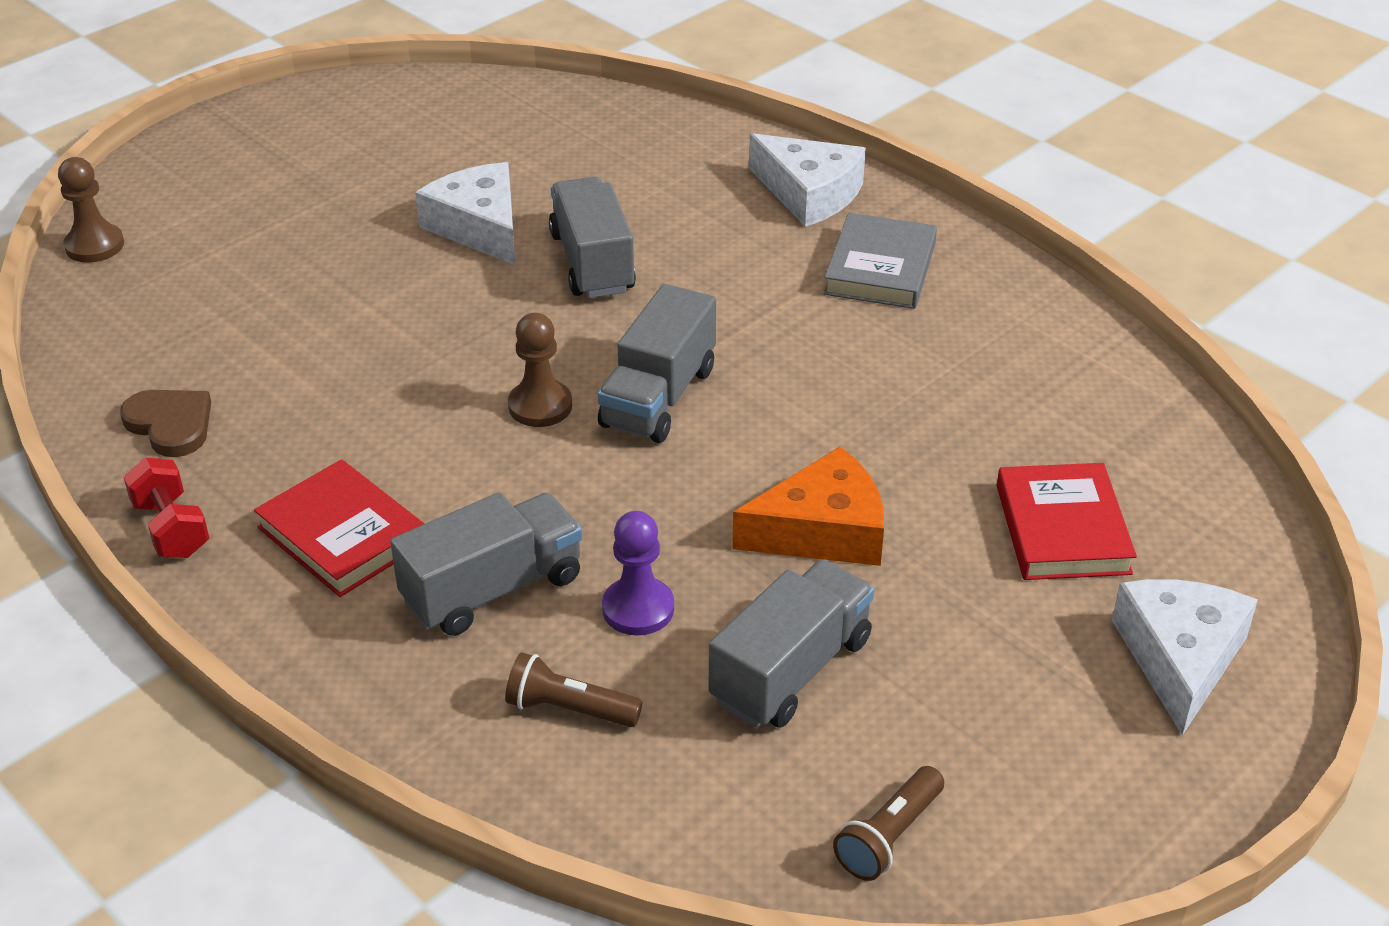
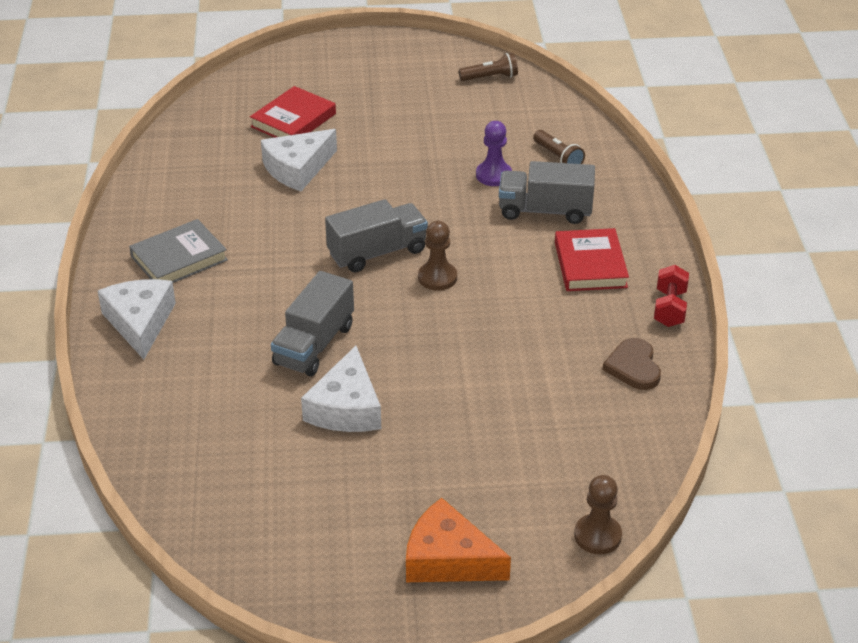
camera: 140 degrees left, 0 degrees up
grey truck [709,559,874,728] -> none
orange cheese [732,446,884,566] -> orange cheese moved to [406,498,511,582]
white cheese [1112,579,1258,735] -> white cheese moved to [261,129,337,191]

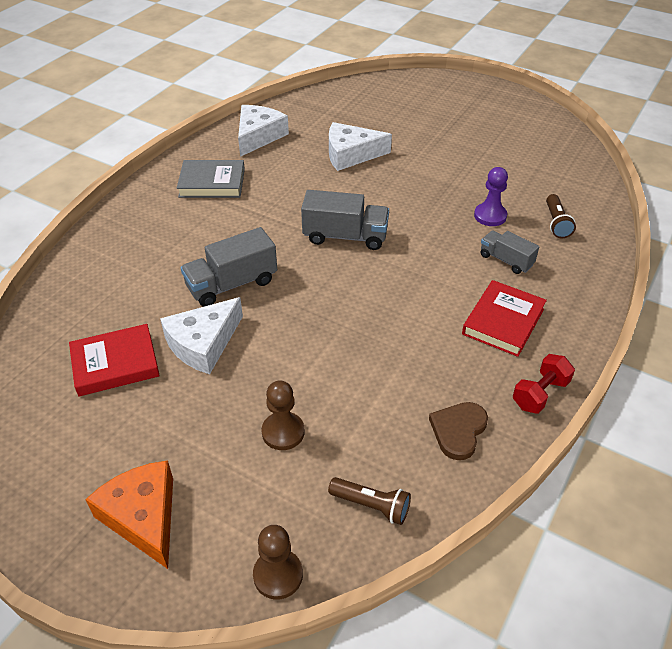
camera: 35 degrees right, 5 degrees up
white cheese [98,279,176,360] -> white cheese moved to [238,105,289,157]
red book [250,86,336,138] -> red book moved to [69,324,160,396]
brown pawn [418,221,457,291] -> brown pawn moved to [262,380,304,450]
brown flashlight [459,53,518,81] -> brown flashlight moved to [328,477,411,525]
grey truck [499,161,595,224] -> grey truck [481,230,539,274], size x0.62

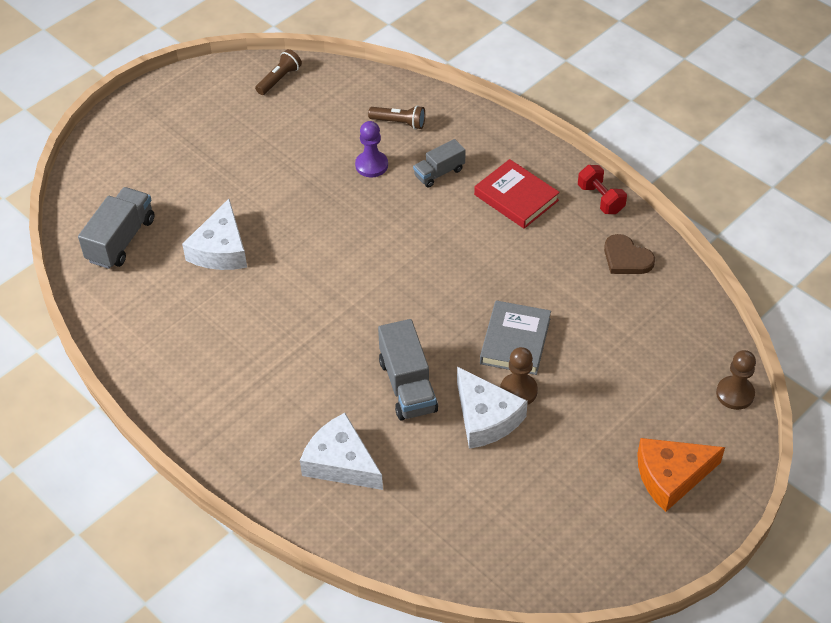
camera: 75 degrees left, 5 degrees up
red book [69,324,160,396] -> none
grey book [177,160,245,198] -> grey book moved to [480,300,551,375]
white cheese [238,105,289,157] -> white cheese moved to [300,413,383,490]
brown pawn [262,380,304,450] -> brown pawn moved to [500,347,538,405]
grey truck [301,190,389,250] -> grey truck moved to [78,187,155,269]
brown flashlight [328,477,411,525] -> brown flashlight moved to [255,49,302,95]

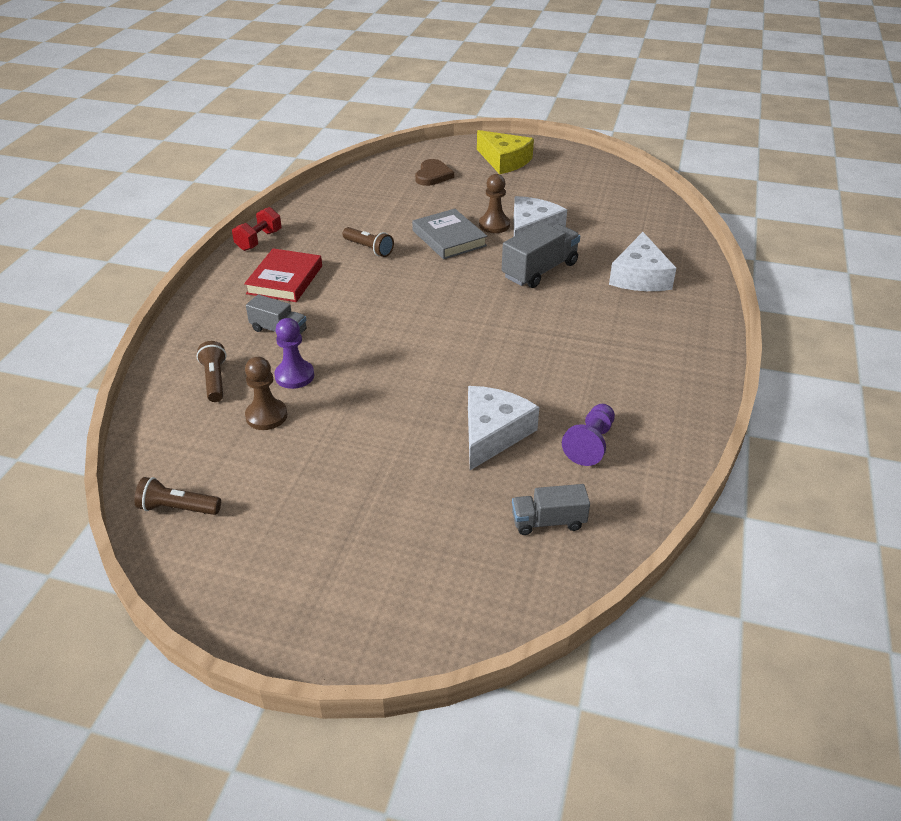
camera: 120 degrees left, 10 degrees down
grey truck [78,187,155,269] -> grey truck [512,484,590,535], size x0.62
white cheese [182,199,247,270] -> white cheese turned 45 degrees counterclockwise [468,386,539,470]
grey book [480,300,551,375] -> grey book turned 75 degrees clockwise [412,209,487,259]
brown heart [604,234,655,274] -> brown heart moved to [415,159,454,186]
orange cheese [637,438,725,512] -> yellow cheese [477,130,534,174]
brown pawn [716,350,756,410] -> brown pawn moved to [245,357,287,430]
none -> brown flashlight [343,227,394,257]
none -> purple pawn [562,404,615,466]

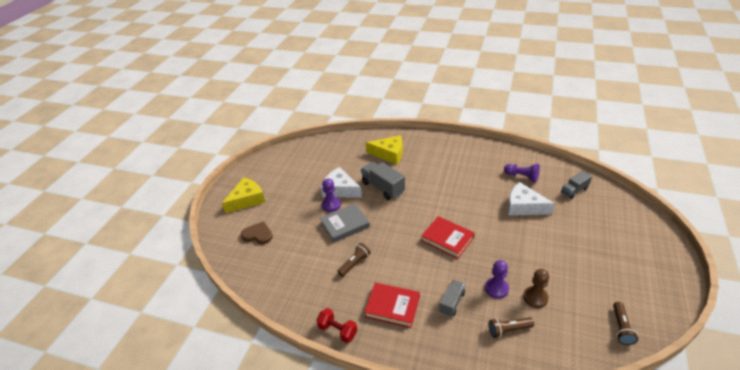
camera: 85 degrees left, 0 degrees up
brown pawn [479,174,510,233] -> purple pawn [322,179,341,212]
grey truck [512,484,590,535] -> grey truck turned 60 degrees clockwise [561,171,592,199]
white cheese [609,232,676,291] -> yellow cheese [366,135,403,164]
none -> red book [421,216,475,259]

